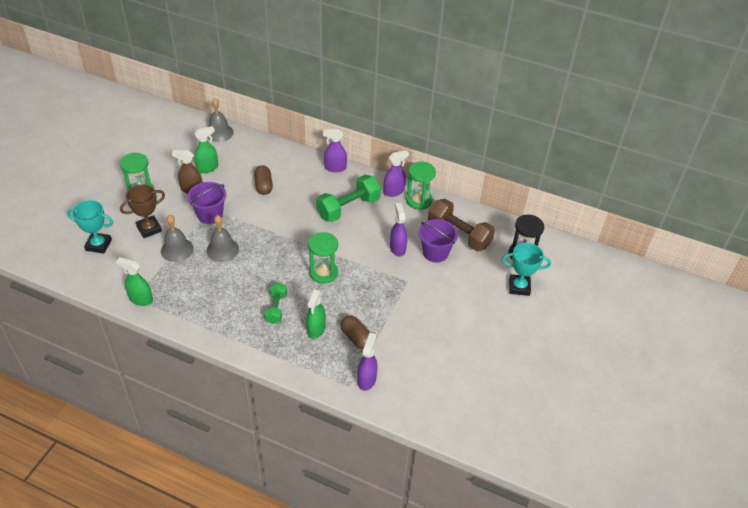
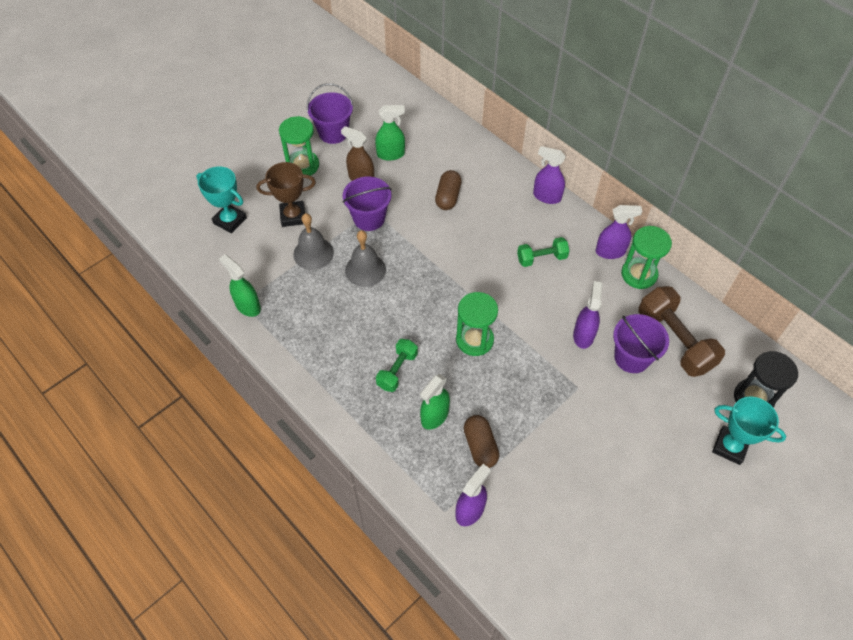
camera: 25 degrees right, 10 degrees up
grey bell [207,98,234,142] -> none
green dumbbell [316,175,381,222] -> green dumbbell [517,237,569,267], size x0.57
none -> purple bucket [307,83,353,144]

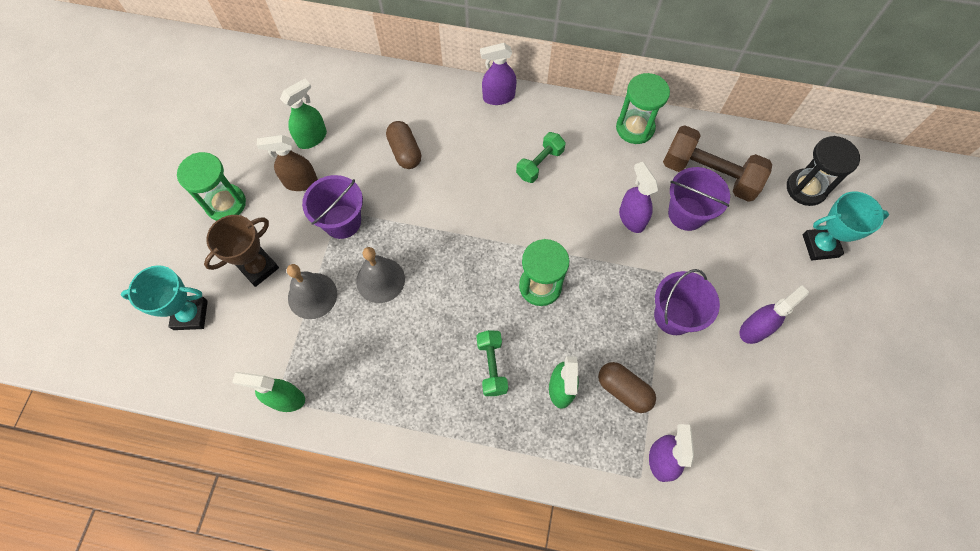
camera: 35 degrees left, 10 degrees up
purple bucket [307,83,353,144] -> purple bucket moved to [654,269,720,335]
purple spray bottle [596,205,642,259] -> purple spray bottle moved to [740,285,809,344]

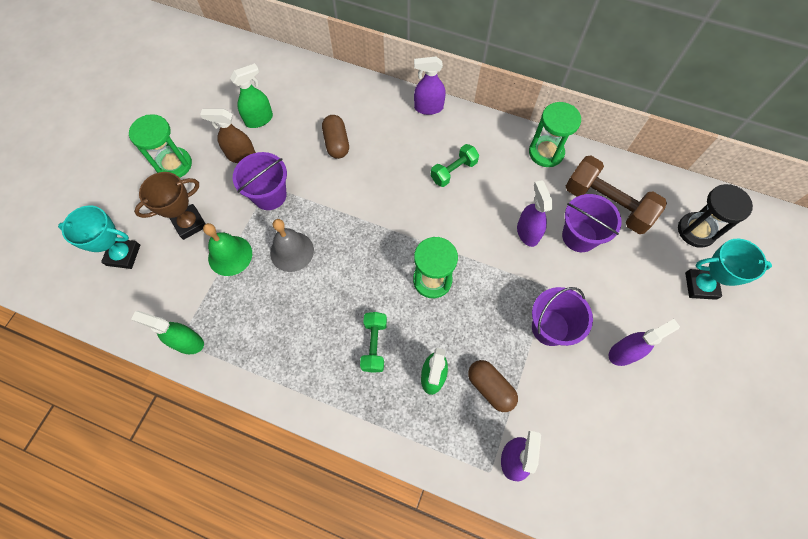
camera: 10 degrees right, 0 degrees up
grey bell [287,264,337,319] -> green bell [203,223,252,276]

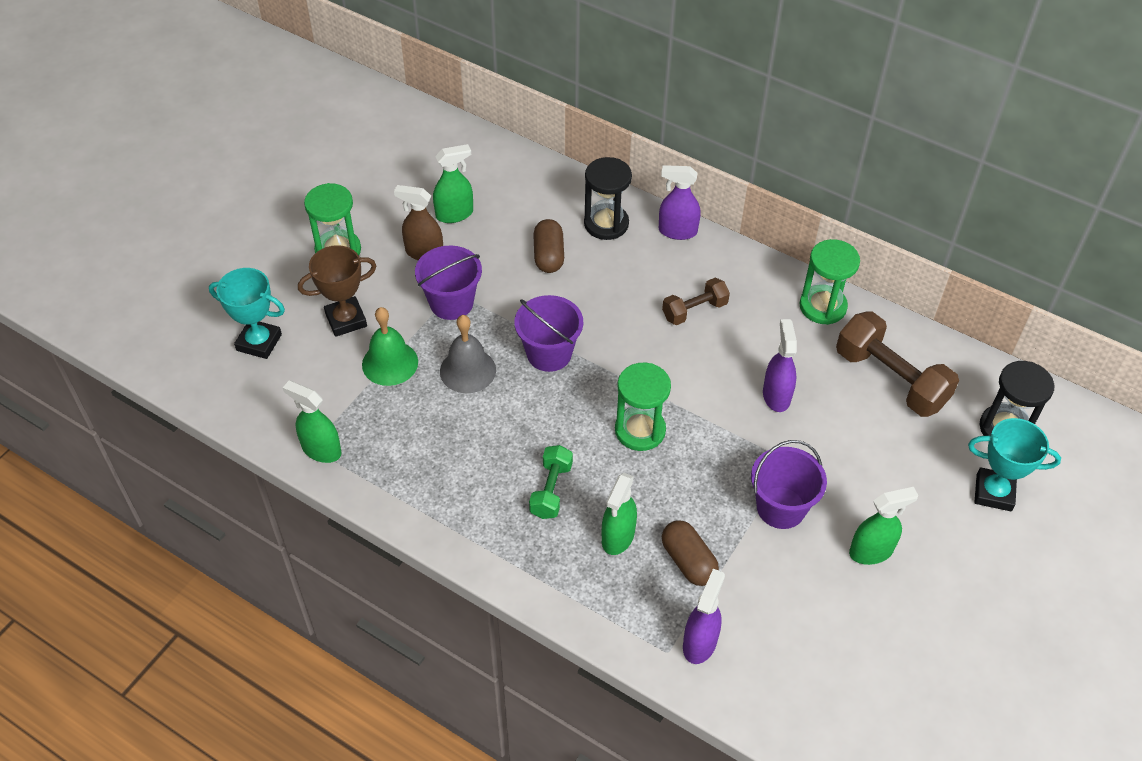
camera: 10 degrees right, 15 degrees down
green dumbbell [430,144,479,187] -> brown dumbbell [662,278,730,325]
purple bucket [562,194,621,252] -> purple bucket moved to [514,295,583,372]
purple spray bottle [609,319,680,366] -> green spray bottle [849,487,919,565]
none -> black hourglass [584,157,632,240]

